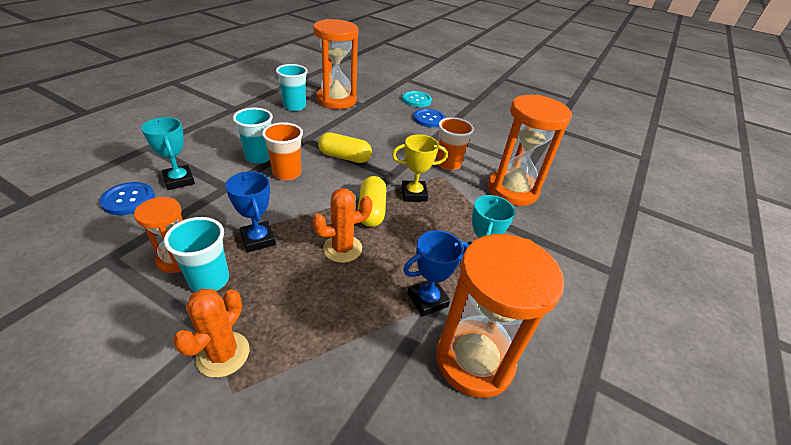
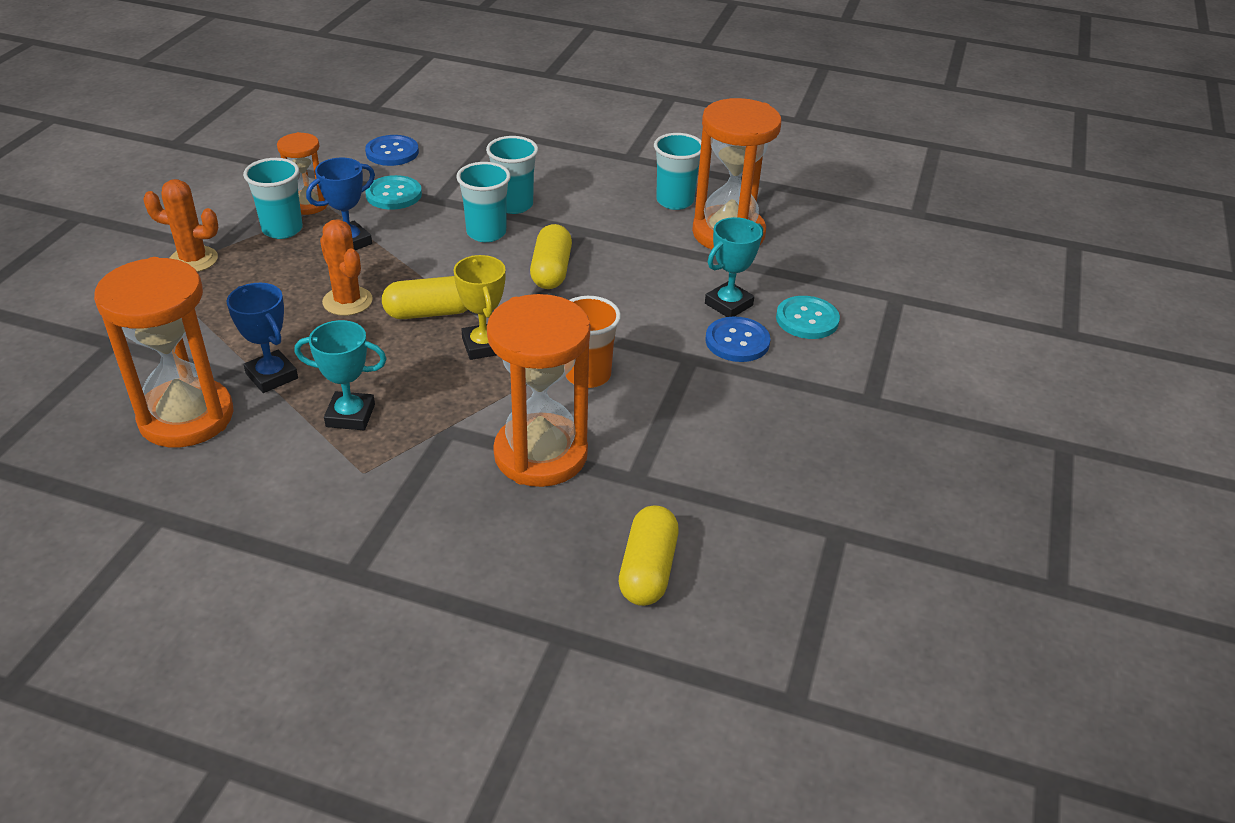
camera: 80 degrees right, 0 degrees up
turquoise trophy [141,117,195,190] -> turquoise trophy moved to [705,217,763,317]
orange cup [262,122,303,181] -> turquoise cup [457,162,511,242]
none -> turquoise button [365,175,422,210]
none -> yellow capsule [619,506,679,606]

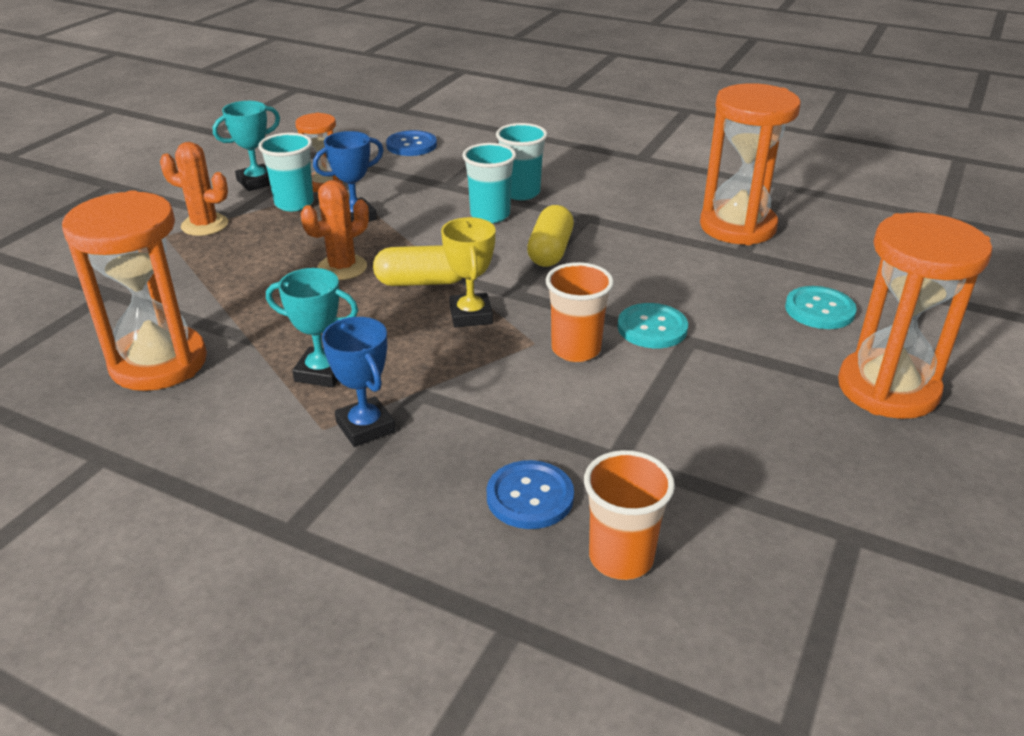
camera: 10 degrees right, 5 degrees down
blue trophy [226,283,298,393] -> blue trophy moved to [322,317,396,447]
orange cactus [320,219,373,316] -> orange cactus turned 75 degrees clockwise [301,180,369,280]
turquoise button [365,175,422,210] -> turquoise button moved to [618,303,688,348]
orange hourglass [487,294,590,487] -> orange hourglass moved to [838,212,992,419]
yellow capsule [619,506,679,606] -> orange cup [584,450,675,580]
turquoise cup [654,133,701,210] -> none
turquoise trophy [705,217,763,317] -> turquoise trophy moved to [213,101,280,191]
blue button [706,316,770,362] -> blue button moved to [487,460,574,529]

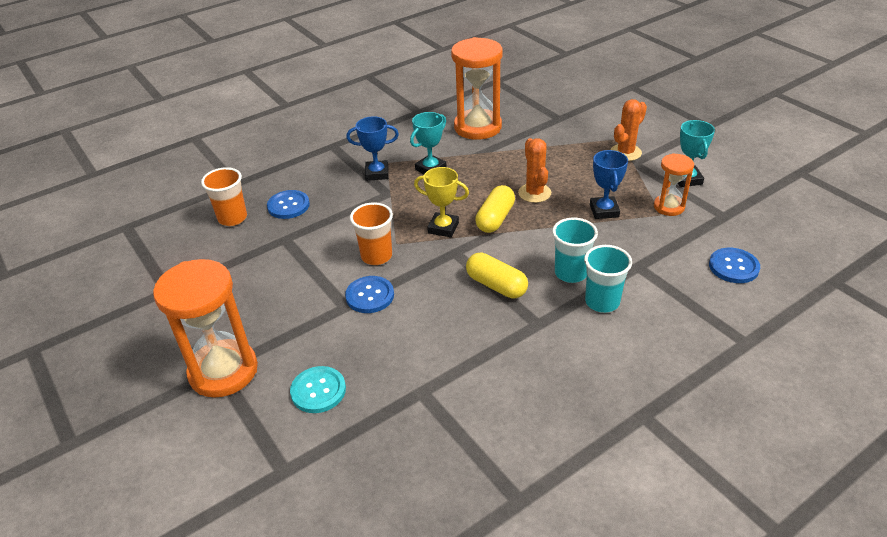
camera: 120 degrees right, 5 degrees up
turquoise cup [258,133,314,211] -> none
turquoise button [618,303,688,348] -> blue button [345,276,394,313]
orange hourglass [700,83,801,245] -> none

